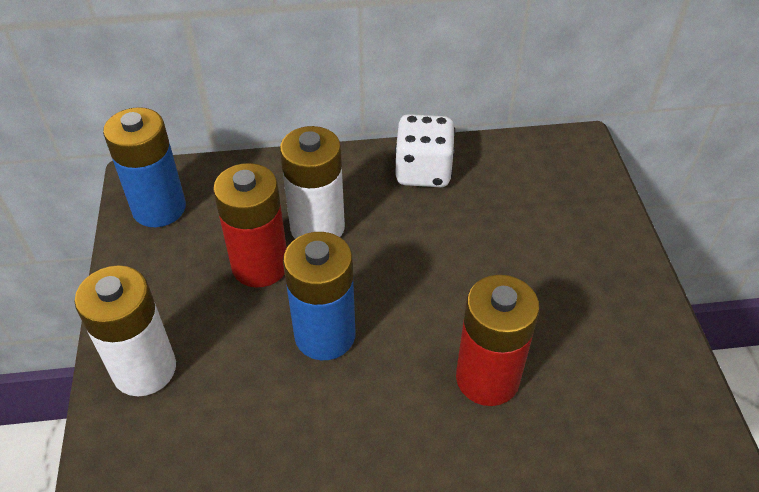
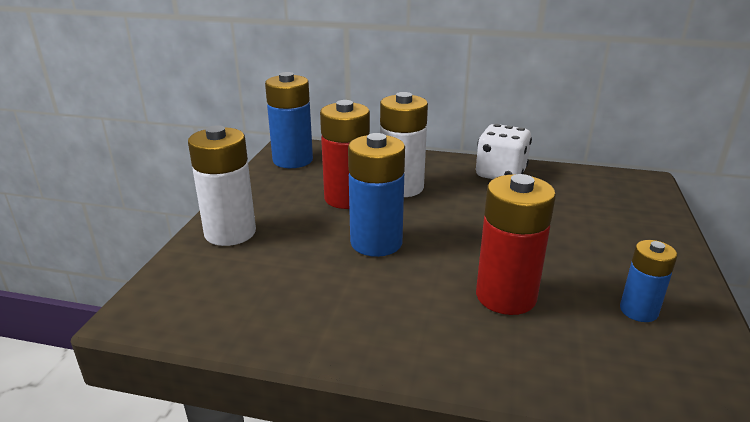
camera: 20 degrees right, 20 degrees down
none -> blue battery [620,240,677,322]

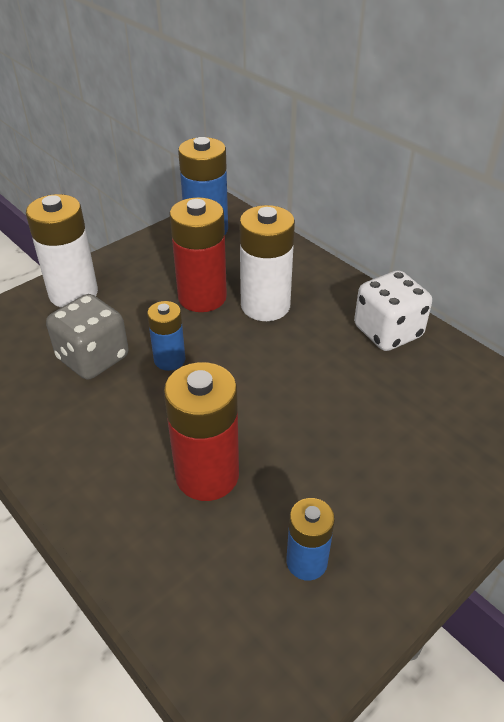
camera: 35 degrees right, 15 degrees up
blue battery [348,133,405,257] -> blue battery [147,301,185,371], size x0.58
none -> grey dice [46,294,129,380]

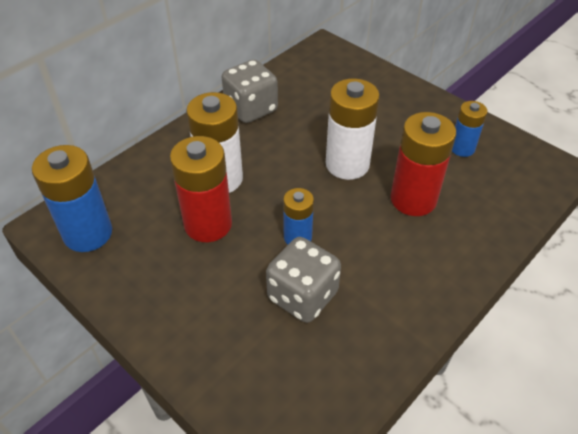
camera: 95 degrees left, 5 degrees up
white battery [26,194,98,308] -> white battery moved to [326,78,380,180]
white dice [354,270,432,351] -> grey dice [221,59,278,123]

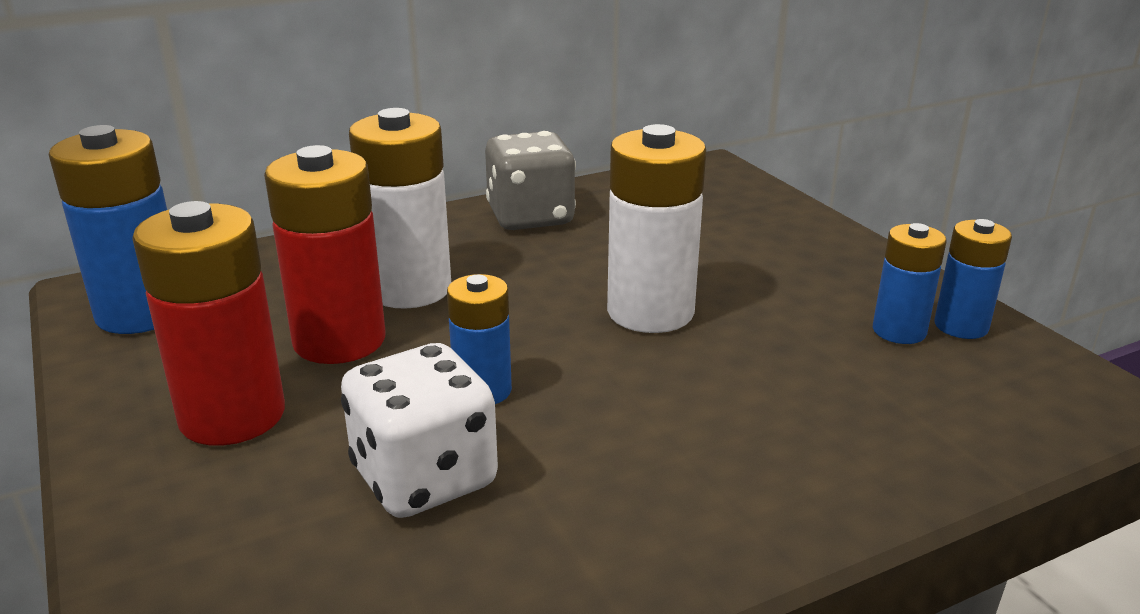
camera: 20 degrees right, 20 degrees down
grey dice [266,237,341,323] -> white dice [341,343,498,518]
red battery [391,112,456,216] -> red battery moved to [132,201,285,446]
none -> blue battery [934,219,1012,339]

